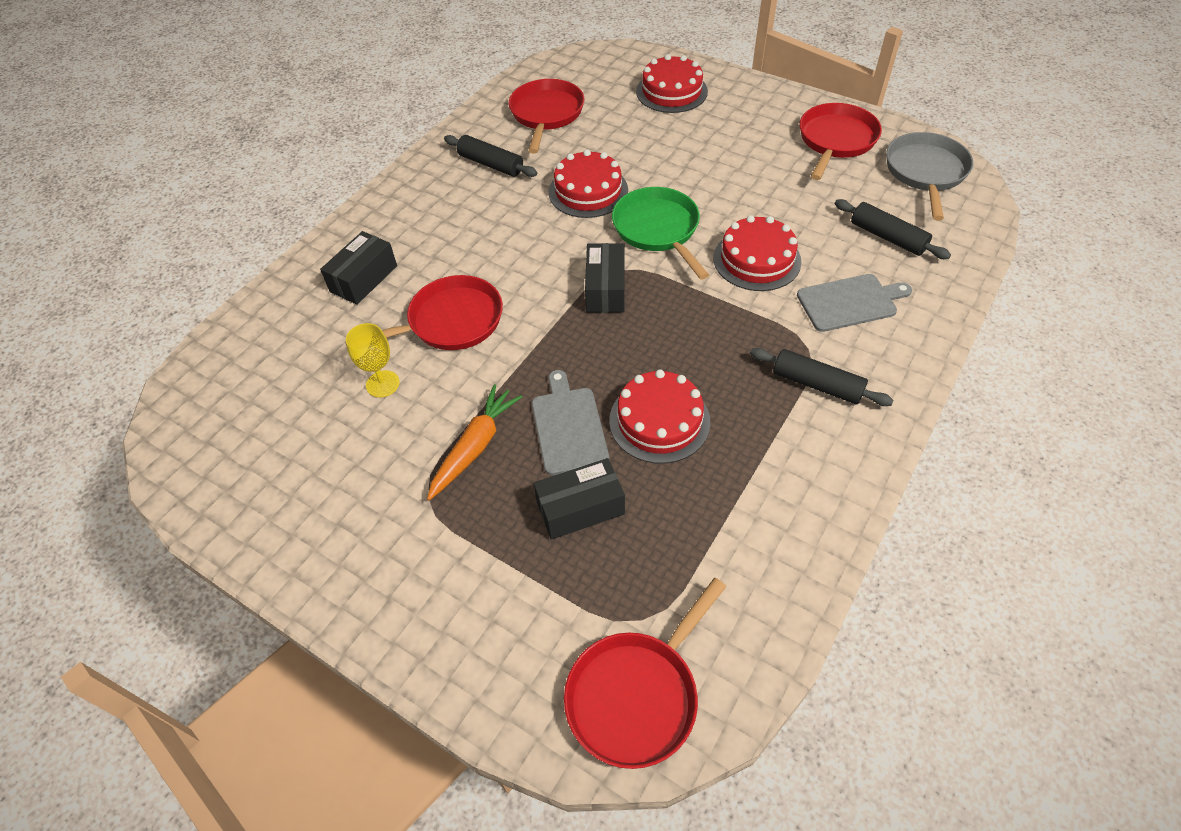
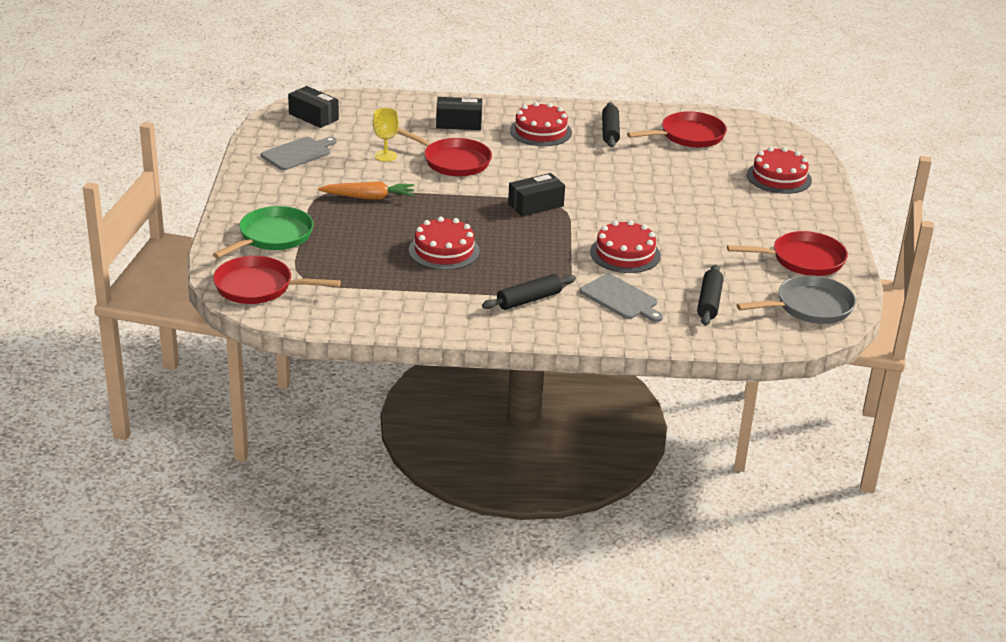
camera: 55 degrees right, 20 degrees down
grey cutting board [532,370,609,475] -> grey cutting board moved to [261,137,337,170]
black box [533,458,625,540] -> black box moved to [288,86,339,128]
red cake [549,149,628,218] -> red cake moved to [510,102,572,146]
green pan [612,187,709,279] -> green pan moved to [213,206,314,258]
black rolling pin [750,348,894,406] -> black rolling pin turned 60 degrees clockwise [482,274,576,310]

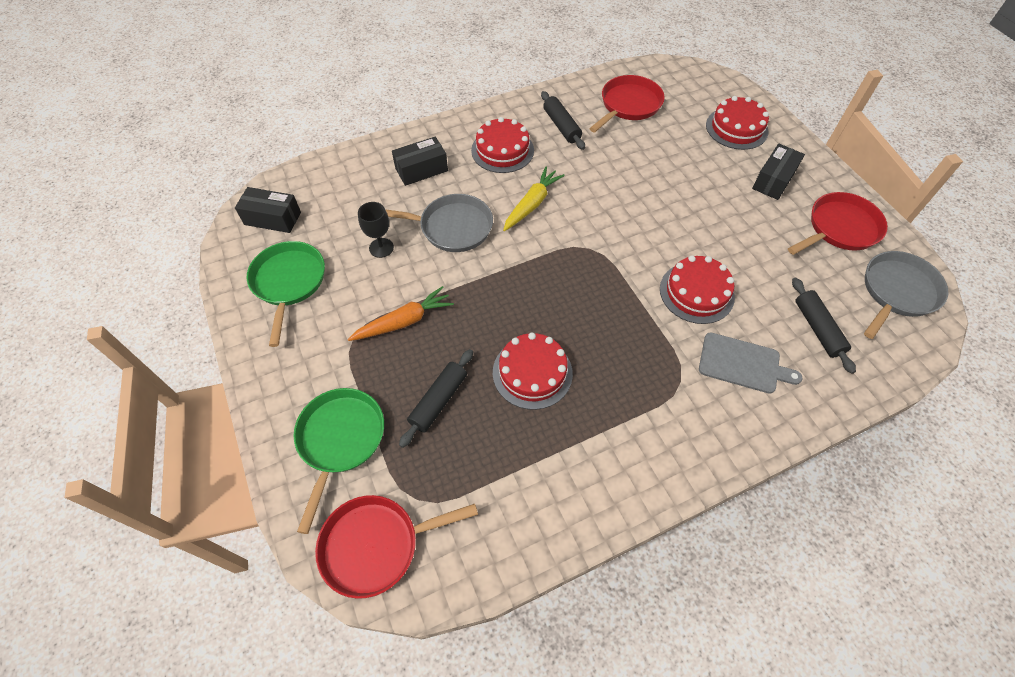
camera: 25 degrees left, 25 degrees up
grey cutting board [261,137,337,170] -> green pan [246,241,325,347]
yellow goblet [373,108,399,162] -> black goblet [358,202,394,258]
red pan [397,128,492,176] -> grey pan [385,194,493,252]
black rolling pin [482,274,576,310] -> black rolling pin moved to [399,349,473,448]
black box [508,173,565,217] -> black box moved to [752,144,805,200]
none -> yellow carrot [503,167,565,231]

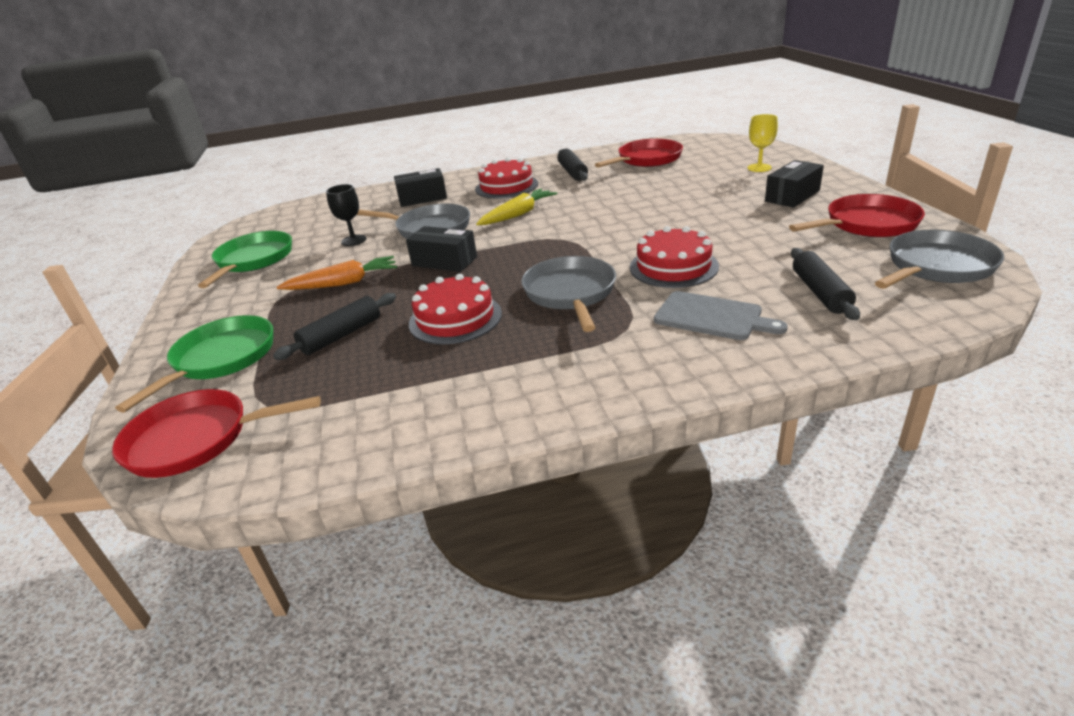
camera: 15 degrees right, 25 degrees down
black box [235,187,301,233] -> black box moved to [406,226,477,272]
red cake [706,96,769,150] -> yellow goblet [747,114,778,172]
none -> grey pan [521,256,616,332]

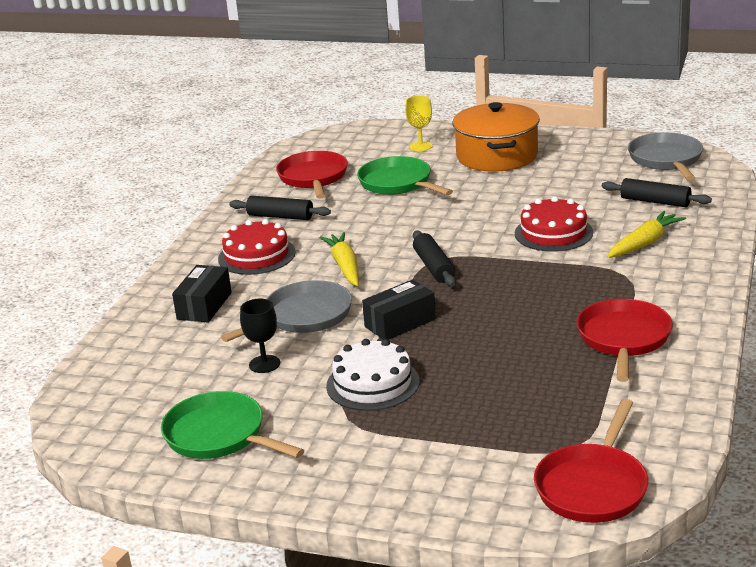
camera: 60 degrees left, 5 degrees down
green pan [115,315,273,413] -> green pan moved to [357,156,453,195]
black rolling pin [273,293,396,360] -> black rolling pin moved to [413,231,456,287]
orange carrot [277,256,397,290] -> white cake [326,339,420,411]
red cake [409,274,502,345] -> none
grey pan [521,256,616,332] -> none
grey cutting board [654,291,788,340] -> yellow carrot [607,211,686,258]
black box [765,160,824,208] -> orange pot [453,102,540,172]
red pan [789,194,925,237] -> red pan moved to [576,299,673,382]

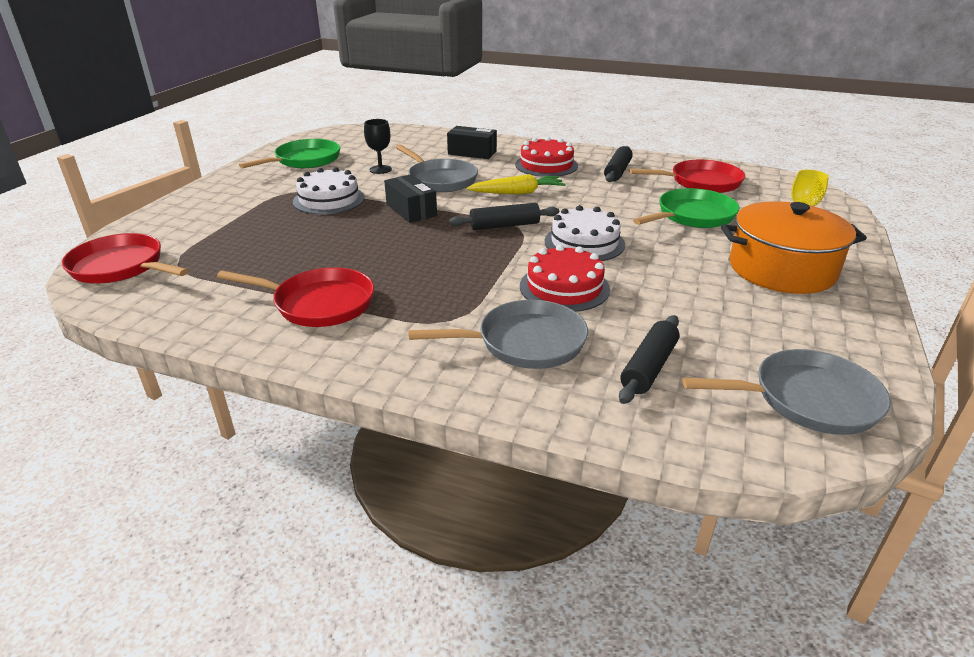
camera: 90 degrees right, 5 degrees up
yellow carrot [607,211,686,258] -> grey pan [408,300,588,369]
none -> white cake [545,205,625,261]

